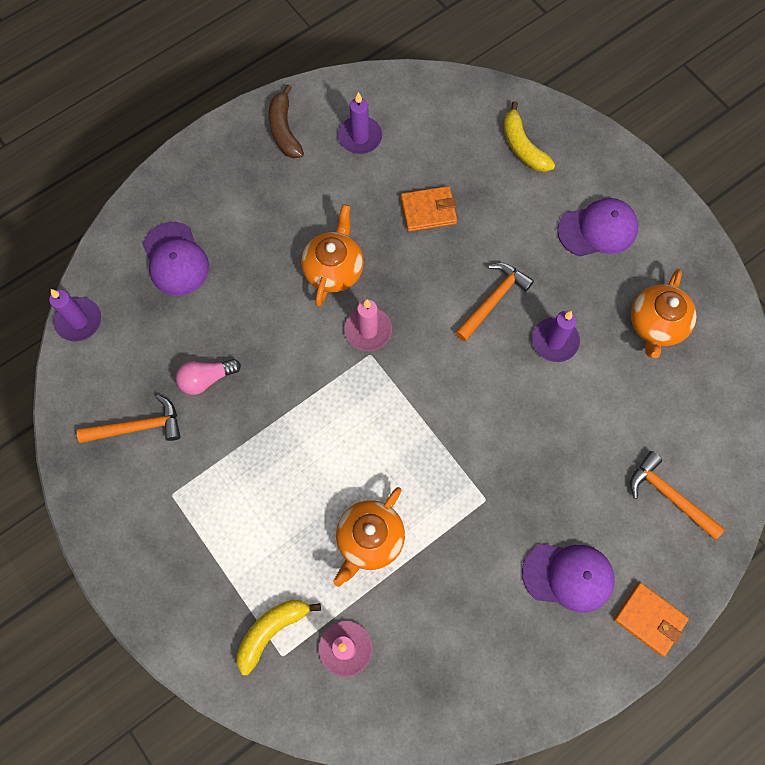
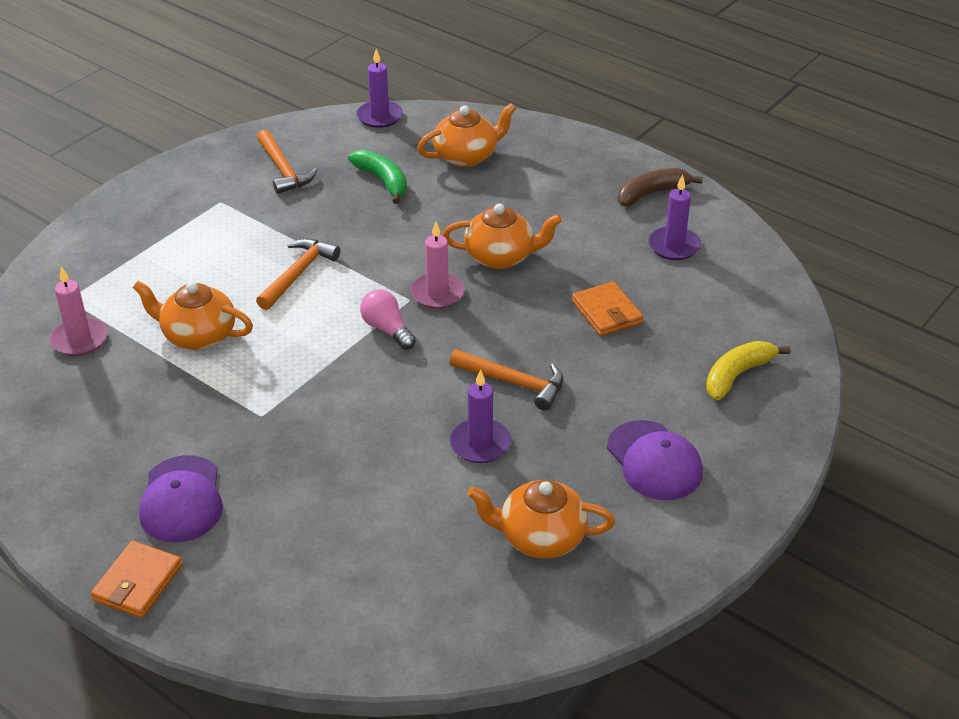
camera: 75 degrees right, 30 degrees down
purple cap [143,222,209,296] -> orange teapot [417,103,516,167]
pink light bulb [176,359,241,395] -> pink light bulb moved to [360,290,416,350]
yellow banana [237,600,321,675] -> none
orange hammer [630,451,725,540] -> orange hammer moved to [256,238,340,310]
none -> green banana [348,150,407,204]

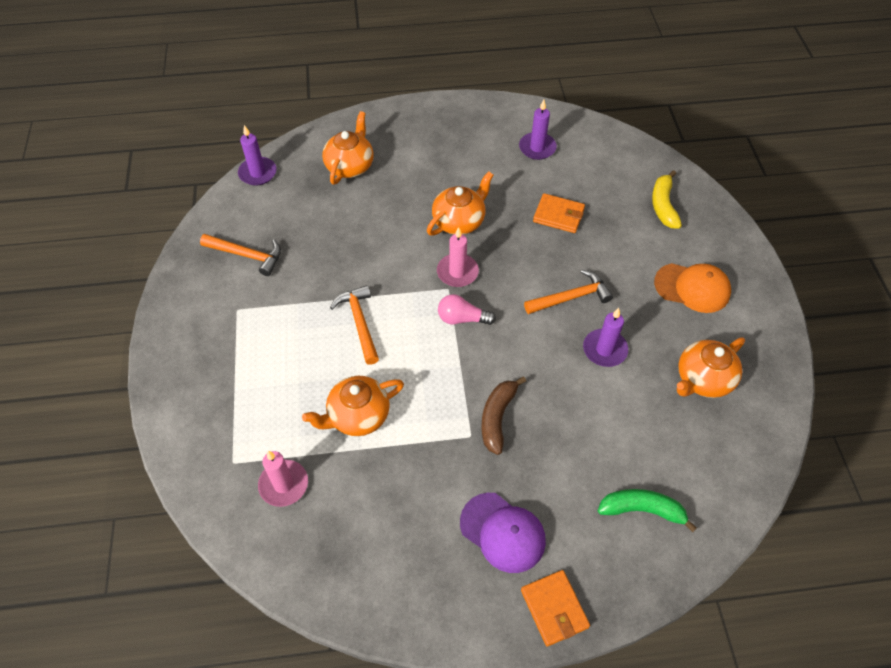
camera: 45 degrees left, 15 degrees up
green banana [348,150,407,204] -> green banana moved to [598,489,697,532]
purple cap [607,420,703,500] -> orange cap [654,263,731,313]
brown banana [618,168,703,206] -> brown banana moved to [481,376,526,455]

